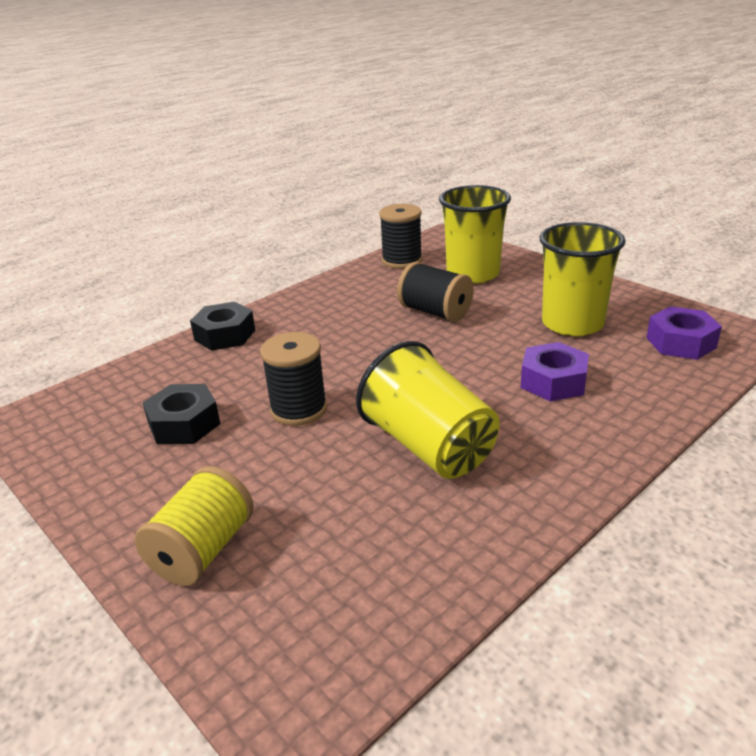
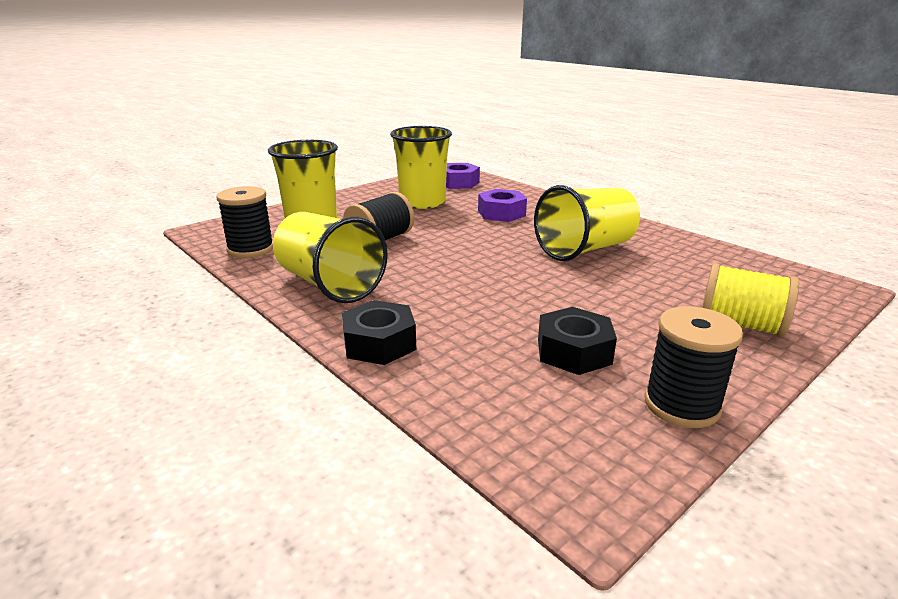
camera: 90 degrees left, 5 degrees down
black spool [260,332,327,426] -> black spool moved to [644,306,743,428]
none -> yellow cup [273,212,388,303]

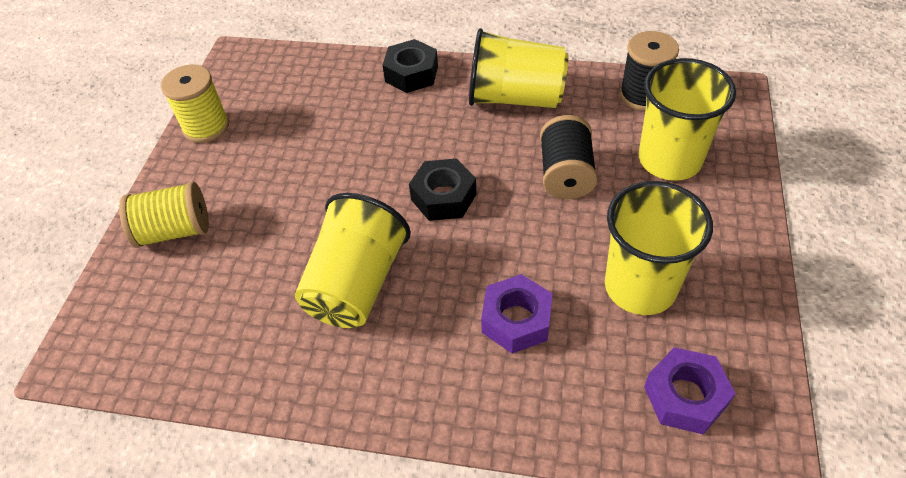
camera: 145 degrees right, 25 degrees up
black nut [538,307,617,375] -> black nut moved to [409,158,477,221]
black spool [644,306,743,428] -> yellow spool [161,65,229,143]

